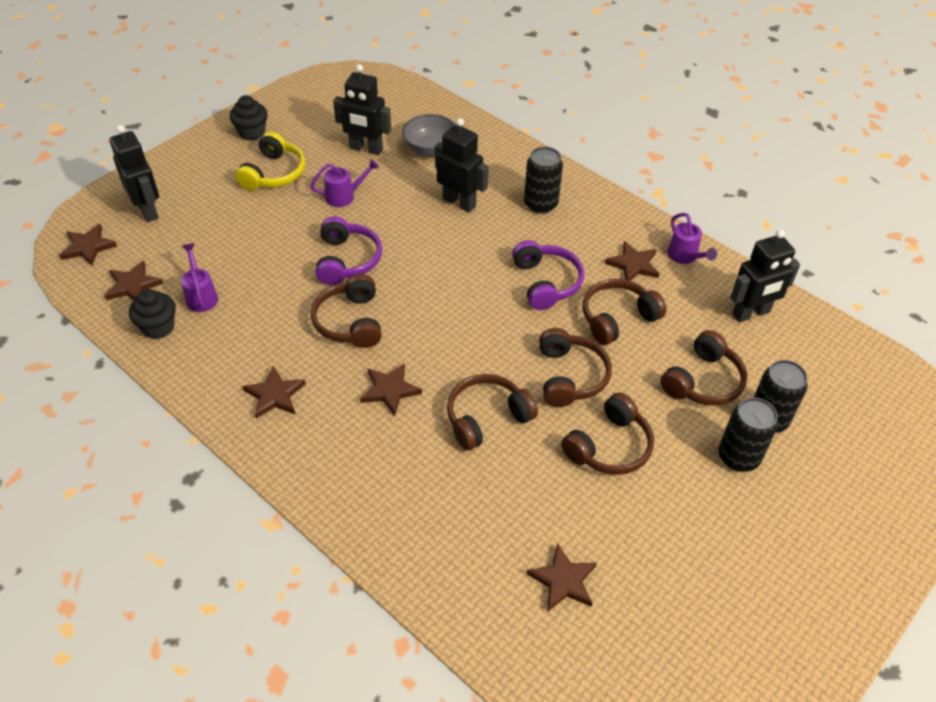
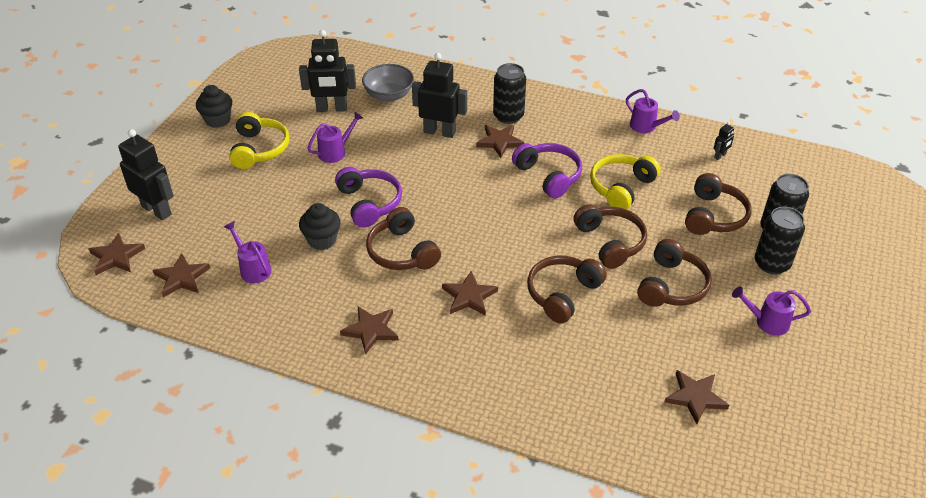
camera: 20 degrees left, 5 degrees down
black cupcake [129,289,176,339] -> black cupcake moved to [299,203,340,250]
brown headphones [583,279,667,345] -> yellow headphones [590,154,661,209]
brown star [605,241,659,281] -> brown star moved to [476,125,525,158]
black robot [731,229,800,322] -> black robot [714,122,735,160], size x0.45
none -> purple watering can [732,287,811,336]

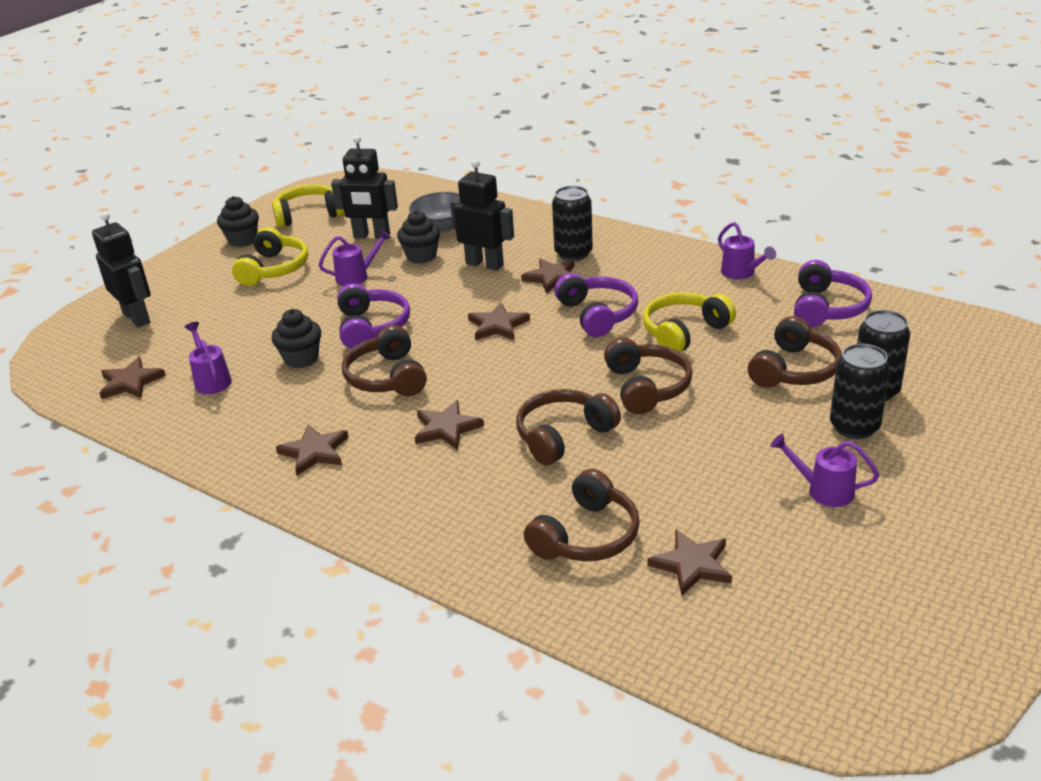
camera: 15 degrees right, 10 degrees down
brown star [89,233,145,275] -> brown star moved to [468,302,530,340]
brown headphones [637,239,712,307] -> brown headphones moved to [524,469,640,561]
black robot [714,122,735,160] -> purple headphones [794,260,872,327]
none -> yellow headphones [272,184,344,228]
none -> black cupcake [397,210,440,264]

